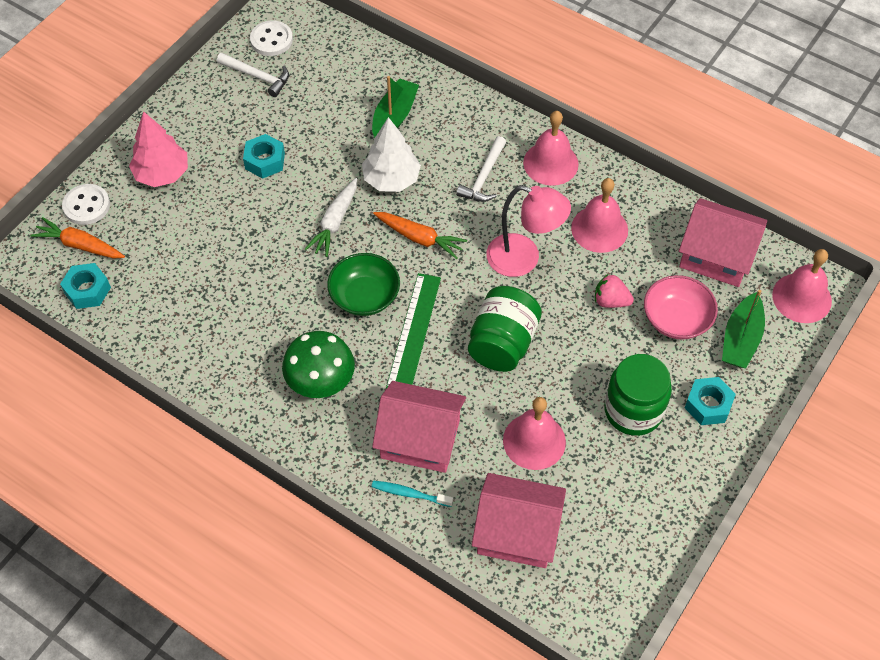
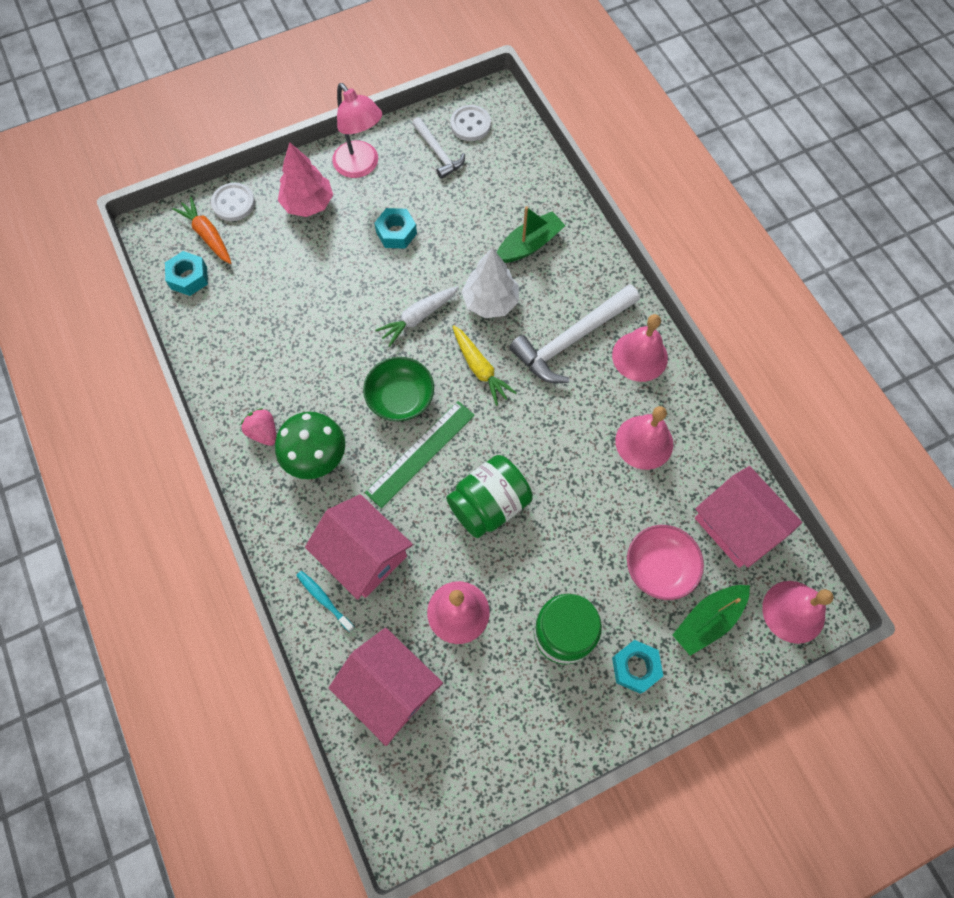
camera: 30 degrees right, 10 degrees up
orange carrot [373,212,467,259] -> yellow carrot [452,325,516,406]
white hammer [456,136,506,202] -> white hammer [509,284,640,383], size x1.72
pink lamp [486,185,571,277] -> pink lamp moved to [332,83,382,178]
pink strawberry [595,274,634,308] -> pink strawberry moved to [241,408,276,446]

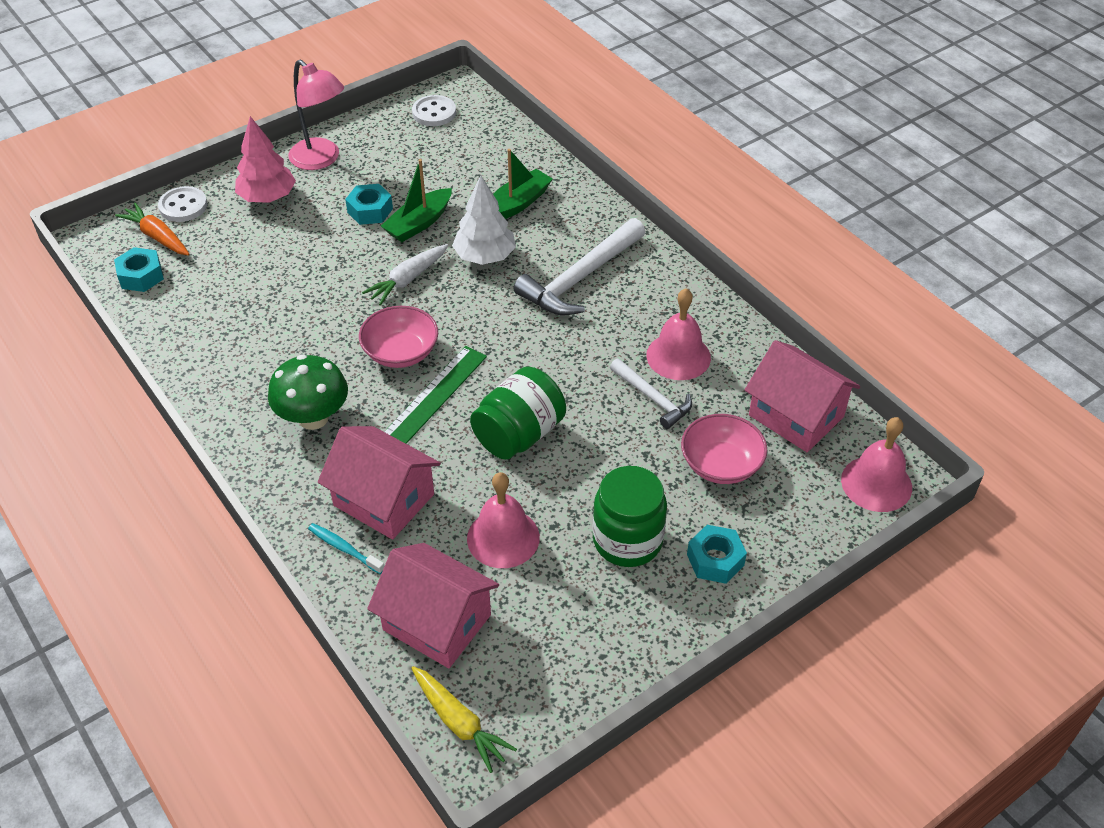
camera: 10 degrees left, 20 degrees down
pink strawberry [241,408,276,446] -> none
green bowl [363,357,434,421] -> pink bowl [359,306,438,368]
white hammer [412,117,465,179] -> white hammer moved to [610,358,692,429]
yellow carrot [452,325,516,406] -> yellow carrot moved to [411,666,517,773]
pink bell [612,314,668,382] -> none
green boat [673,585,750,656] -> green boat moved to [381,159,452,242]

